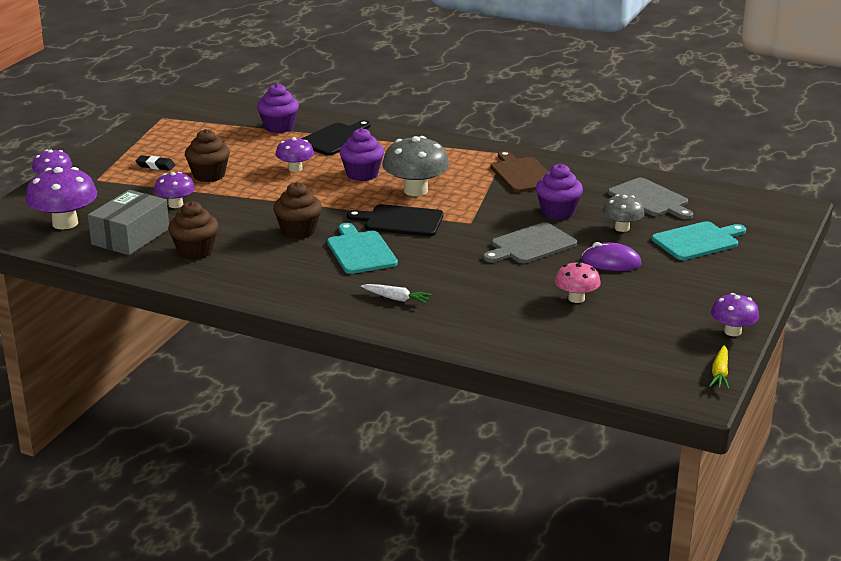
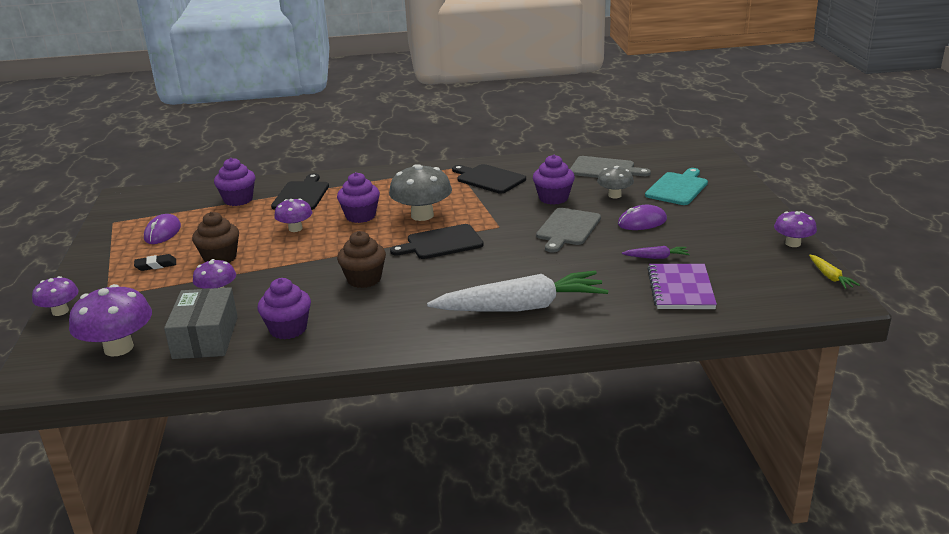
camera: 30 degrees left, 0 degrees up
brown cupcake [168,201,218,260] -> purple cupcake [258,278,311,340]
turquoise cutting board [327,223,398,274] -> none
white carrot [361,284,432,304] -> white carrot [427,271,608,311], size x2.49
brown cutting board [490,151,548,193] -> black cutting board [452,164,526,194]
pink mushroom [555,261,601,303] -> purple carrot [622,246,690,259]
none -> purple mouse [144,214,181,244]
none -> purple notebook [648,264,717,309]

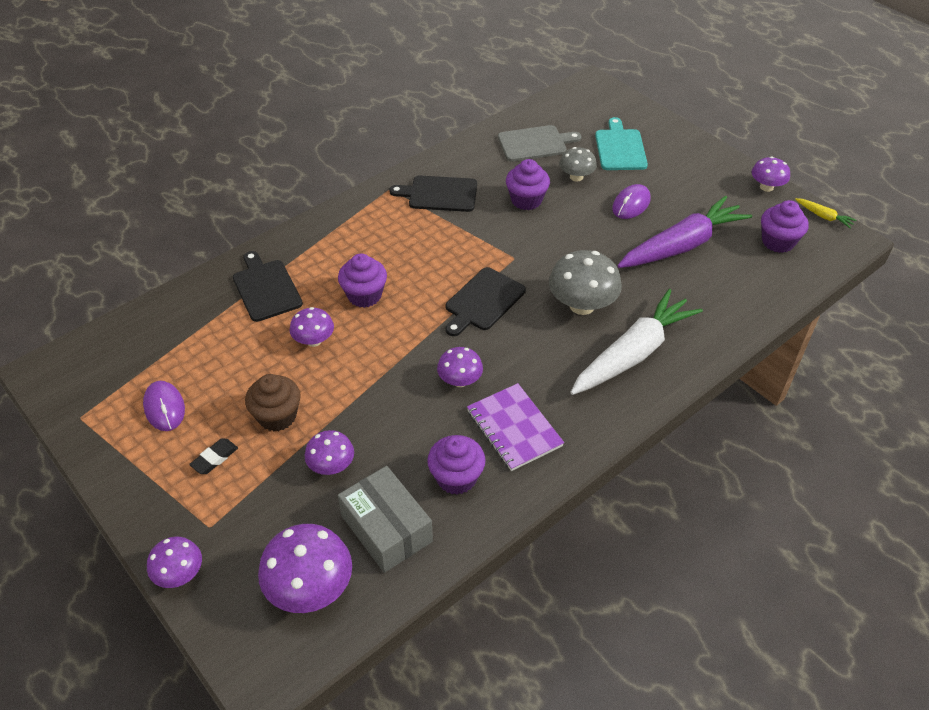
camera: 35 degrees left, 20 degrees up
purple cupcake [214,158,255,206] -> purple cupcake moved to [761,200,809,253]
brown cupcake [337,231,386,288] -> purple mushroom [437,347,483,387]
grey mushroom [389,164,452,221] -> grey mushroom moved to [549,250,622,315]
grey cutting board [536,208,601,253] -> none
purple carrot [622,246,690,259] -> purple carrot [617,196,752,268], size x2.49
purple notebook [648,264,717,309] -> purple notebook moved to [467,383,564,471]

